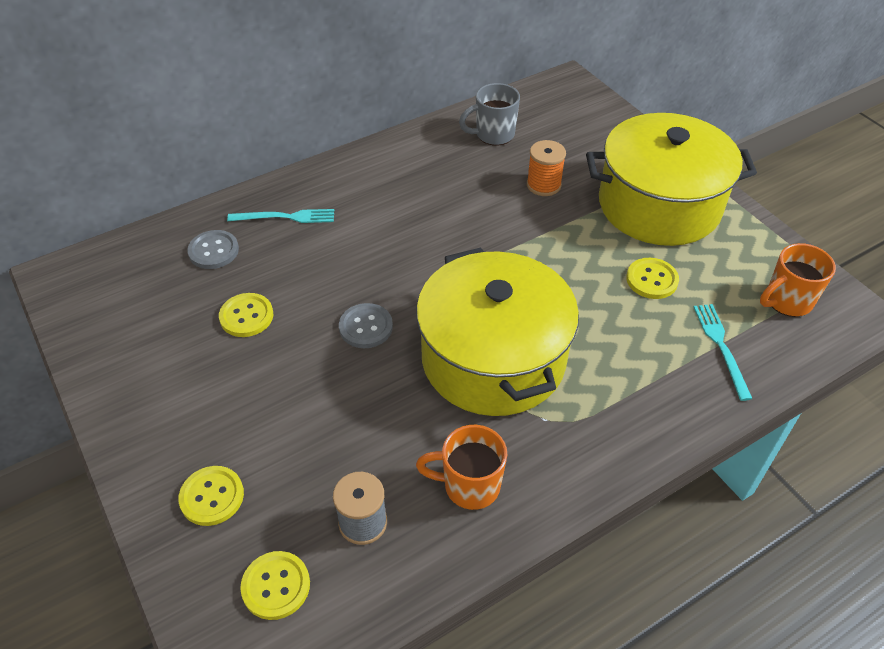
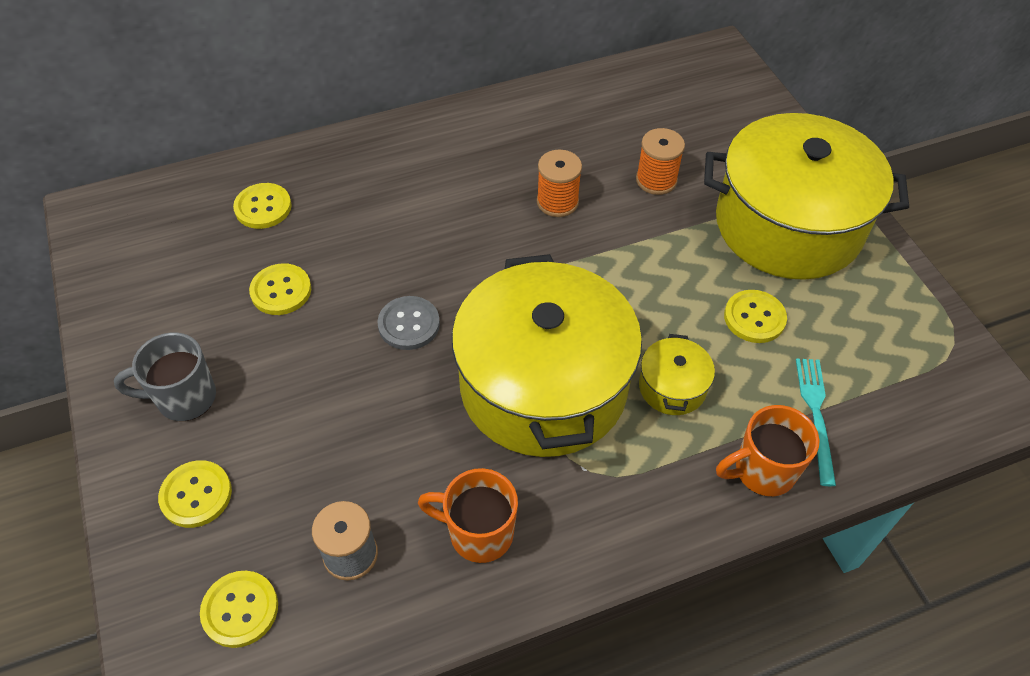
camera: 10 degrees right, 5 degrees up
grey button [187,230,239,269] -> yellow button [233,183,292,229]
turquoise fork [227,209,334,223] -> none
grey mug [459,83,520,146] -> grey mug moved to [114,332,216,421]
orange mug [760,243,836,317] -> orange mug moved to [716,405,820,496]
none -> orange spool [537,149,582,217]
none -> yellow pot [639,334,715,415]

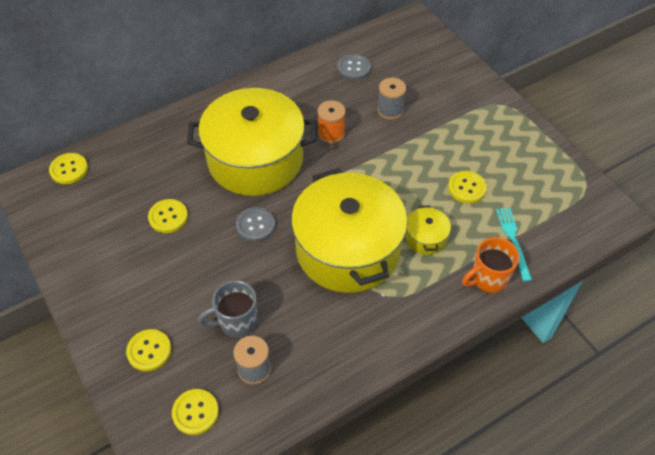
camera: 10 degrees left, 0 degrees up
grey mug [114,332,216,421] -> grey mug moved to [198,280,258,337]
yellow button [233,183,292,229] -> yellow button moved to [49,153,88,184]
orange mug [418,468,518,563] -> none
orange spool [636,128,685,195] -> grey spool [377,78,406,120]
yellow pot [704,113,909,280] -> yellow pot moved to [187,88,317,196]
none -> grey button [337,54,371,80]

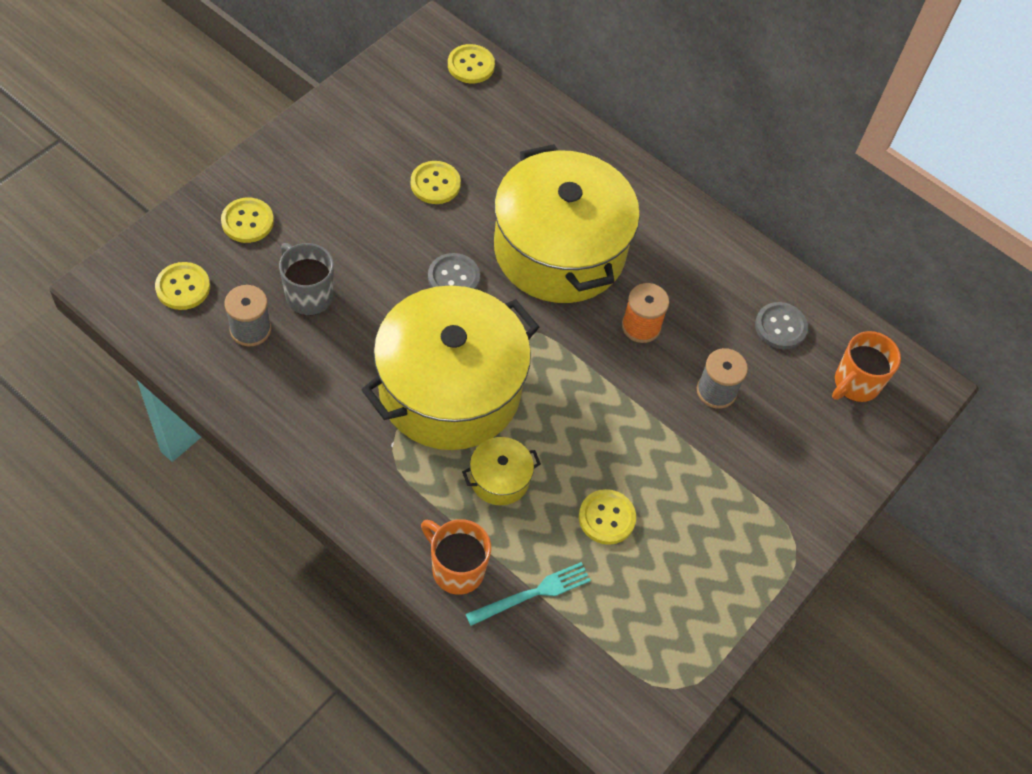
camera: 65 degrees right, 5 degrees up
none -> orange mug [832,331,901,402]

